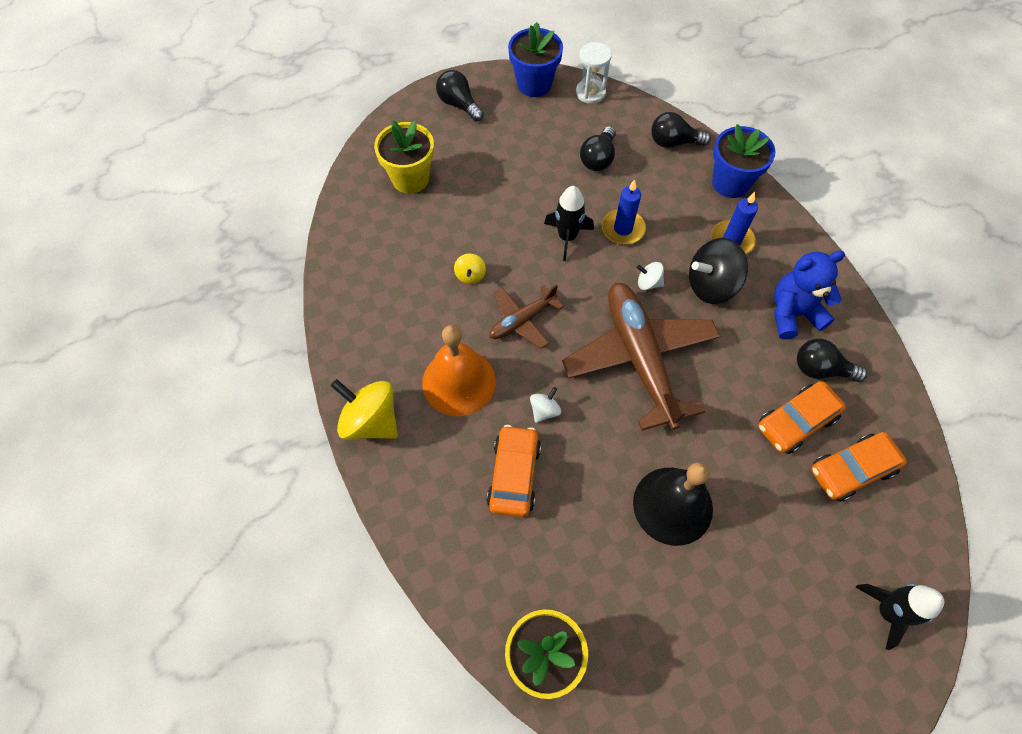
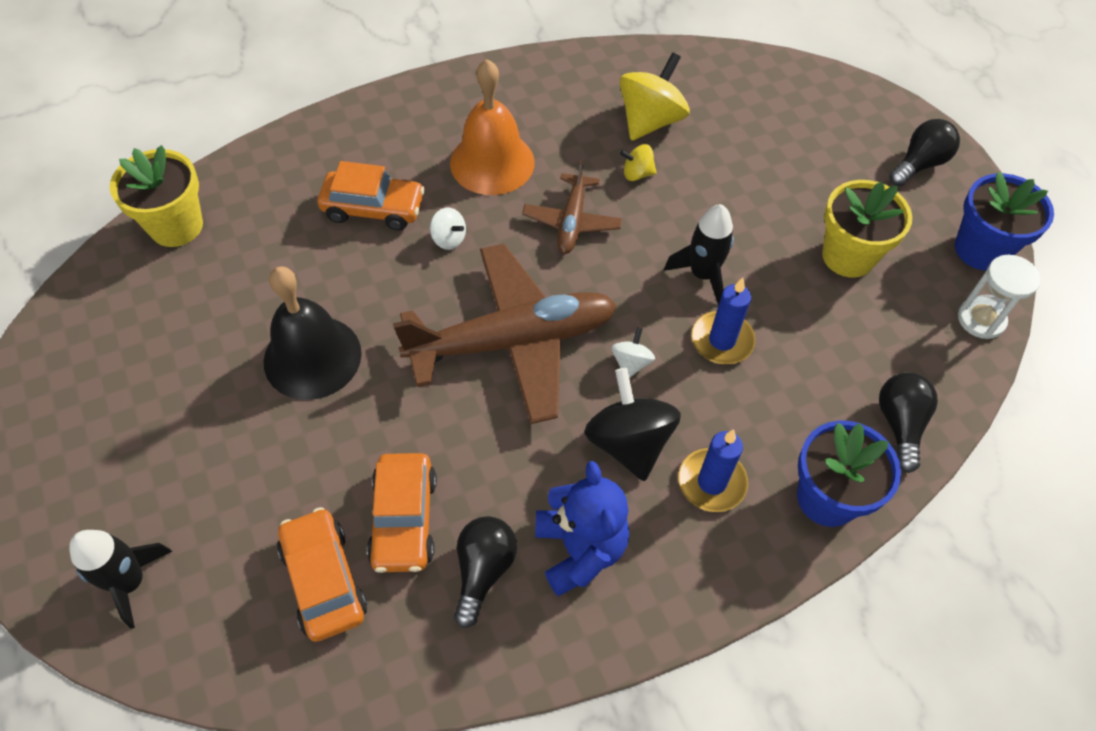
camera: 90 degrees right, 5 degrees down
yellow spinning top [331,379,398,440] -> yellow spinning top moved to [619,52,690,141]
yellow flower pot [374,121,434,194] -> yellow flower pot moved to [822,180,912,278]
brown plane [489,284,563,349] -> brown plane turned 135 degrees counterclockwise [522,159,622,254]
black light bulb [580,126,616,171] -> none
orange car [758,381,846,454] -> orange car turned 150 degrees counterclockwise [367,453,437,573]

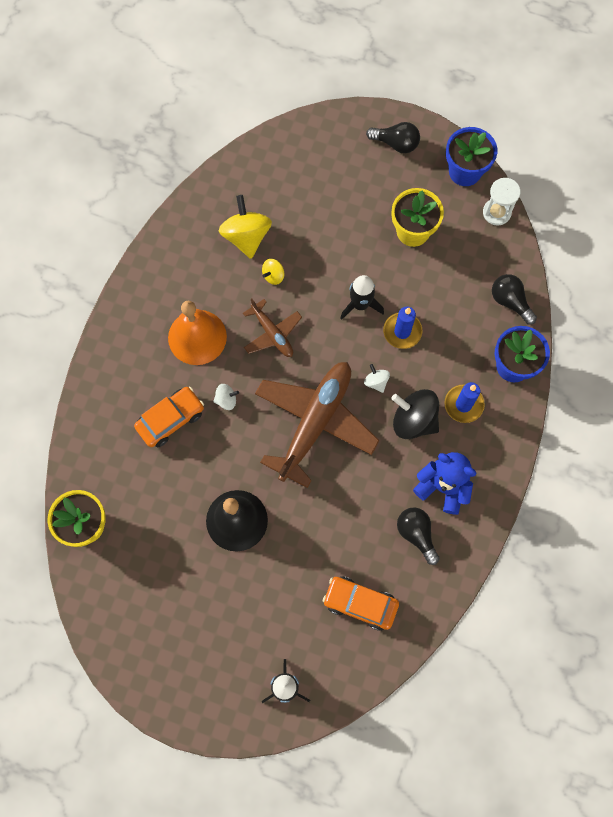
camera: 45 degrees left, 15 degrees up
orange car [367,453,437,573] -> none
black light bulb [889,119,960,186] -> black light bulb turned 105 degrees clockwise [366,122,420,153]

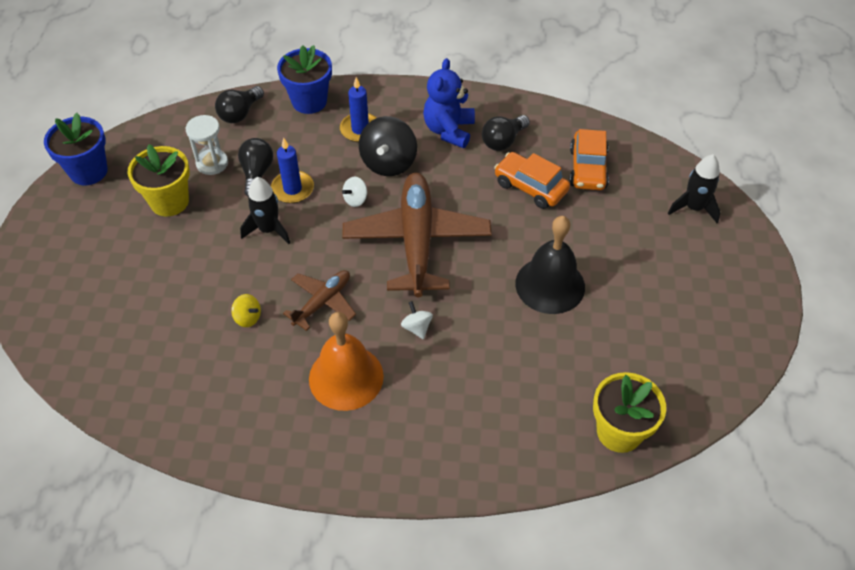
camera: 105 degrees left, 20 degrees down
orange car [134,387,204,447] -> orange car moved to [494,152,570,209]
yellow spinning top [219,195,272,259] -> none
brown plane [255,362,379,488] -> brown plane turned 75 degrees clockwise [342,173,492,297]
black light bulb [366,122,420,153] -> black light bulb moved to [238,138,273,196]
white hourglass [483,178,520,226] -> white hourglass moved to [186,115,228,175]

